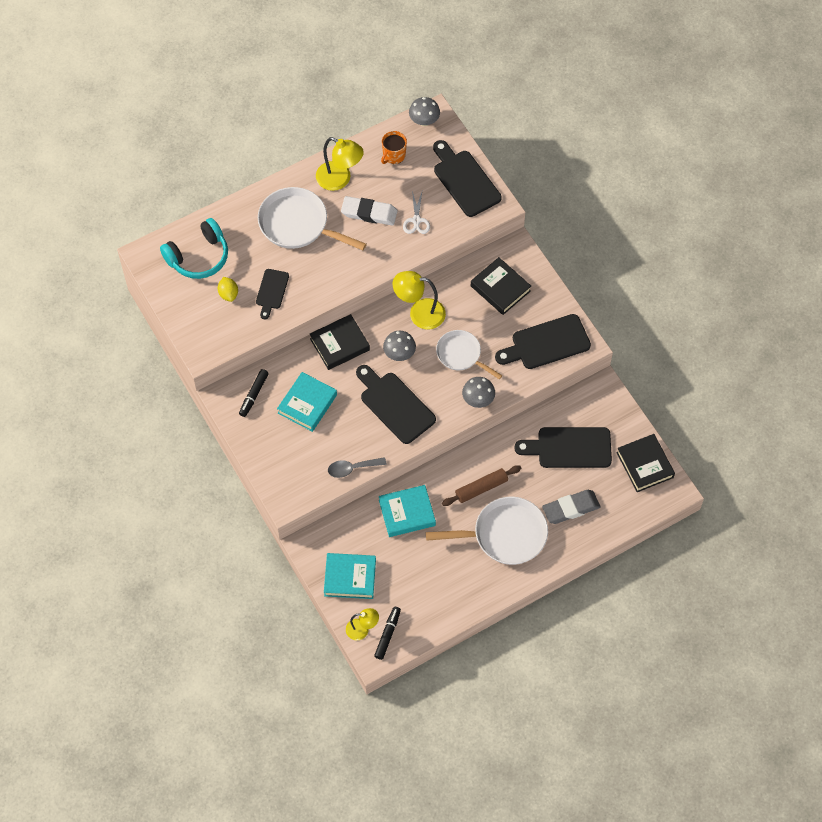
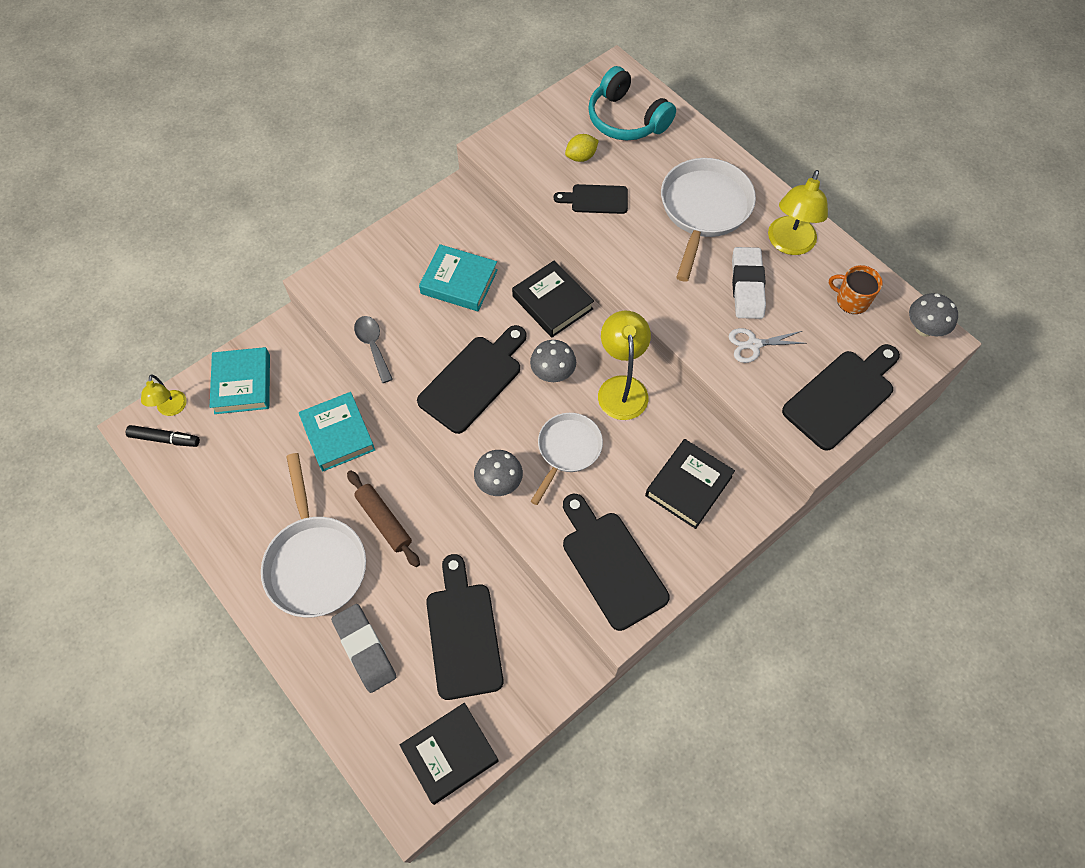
camera: 80 degrees right, 0 degrees up
black marker [239,369,269,417] -> none

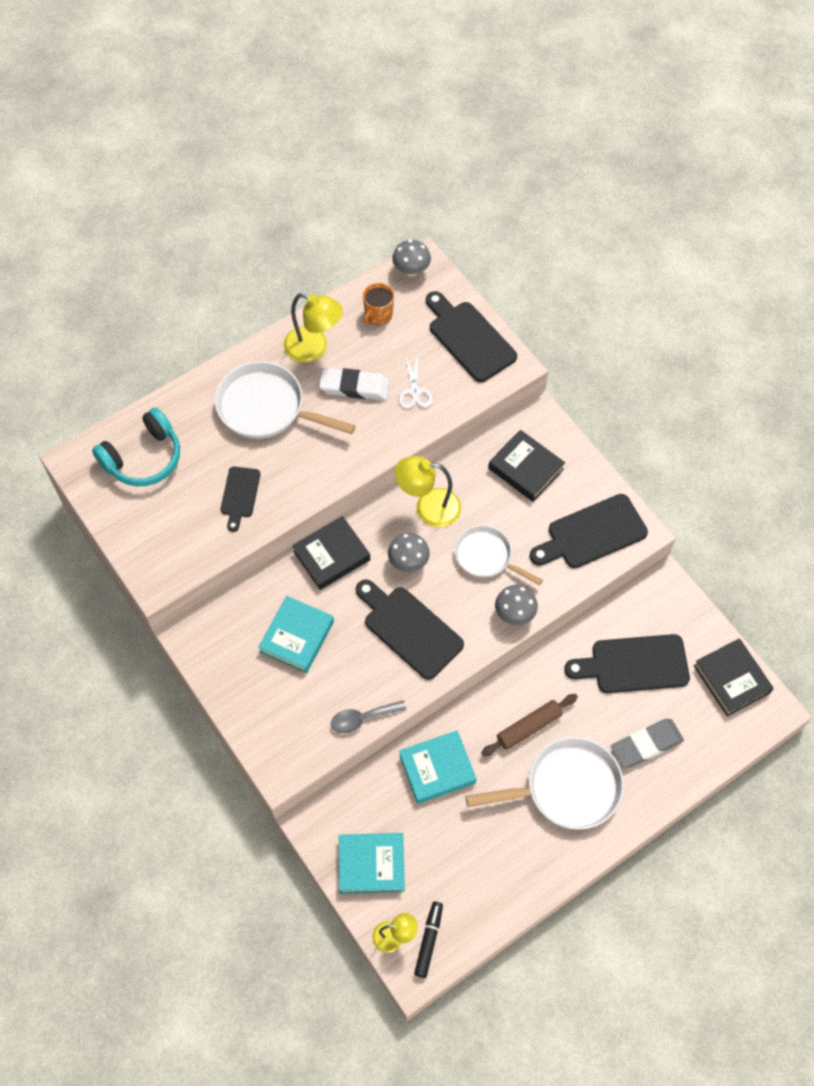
camera: 85 degrees left, 0 degrees up
yellow lemon [565,134,599,162] -> none

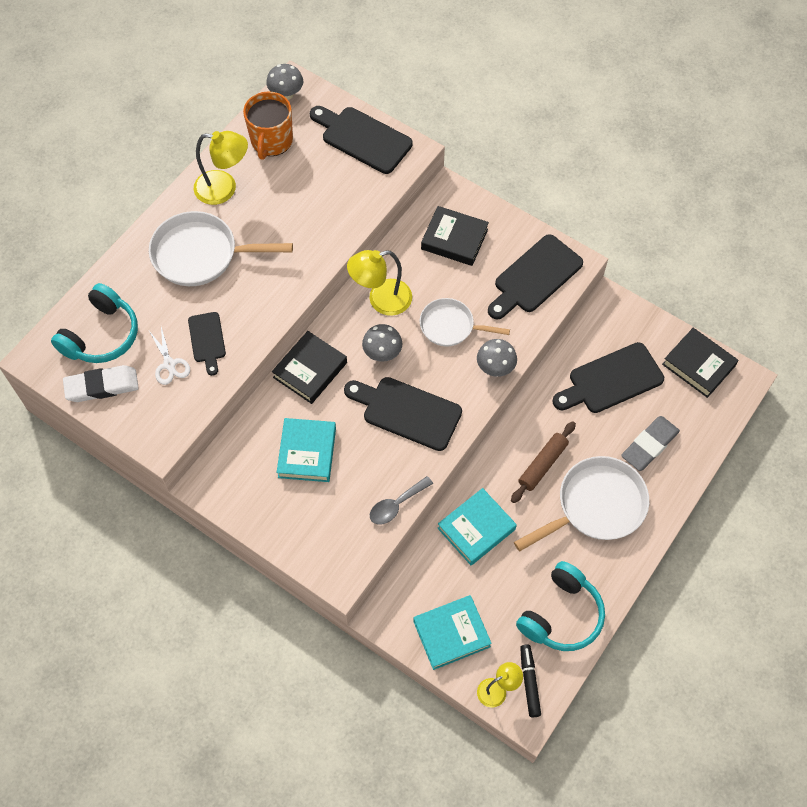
camera: 20 degrees left, 0 degrees up
white eraser [319,368,390,400] -> white eraser moved to [63,365,139,402]
orange mug [363,283,394,325] -> orange mug [243,91,293,160], size x1.57
white scissors [398,355,433,409] -> white scissors moved to [149,327,190,385]
none -> turquoise headphones [516,561,605,651]

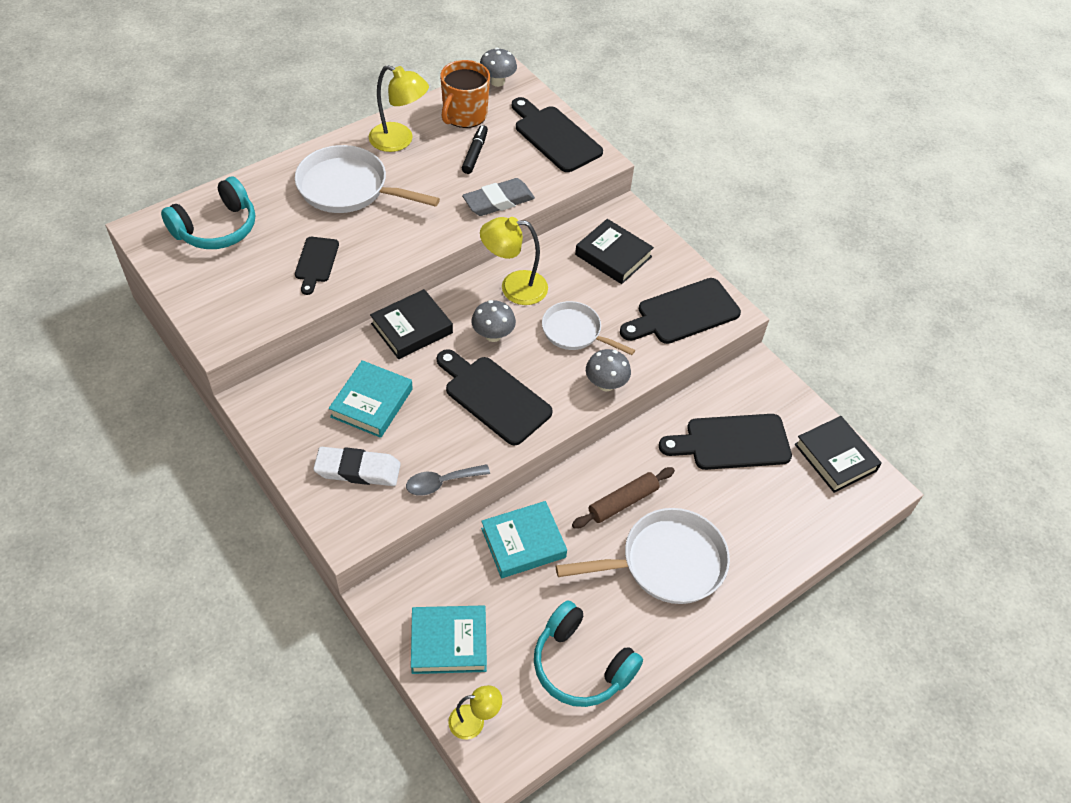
camera: 15 degrees right, 10 degrees down
white eraser [63,365,139,402] -> white eraser moved to [313,447,401,486]
white scissors [149,327,190,385] -> none
turquoise headphones [516,561,605,651] -> turquoise headphones turned 75 degrees clockwise [534,601,643,707]
black marker [520,645,541,717] -> black marker moved to [462,125,488,174]
grey eraser [621,416,680,471] -> grey eraser moved to [462,178,535,216]

